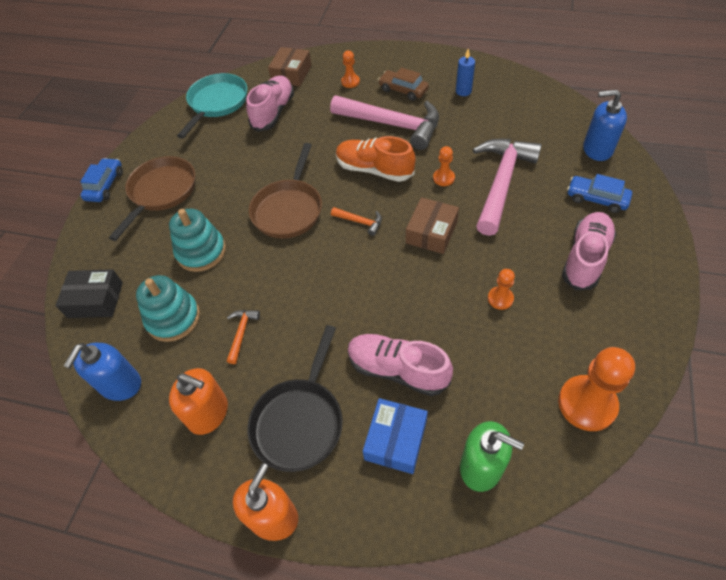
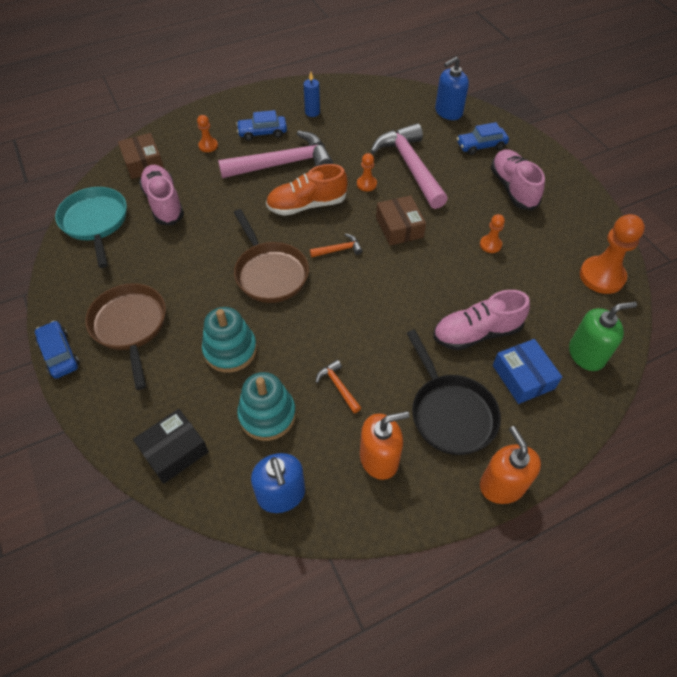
camera: 45 degrees left, 0 degrees up
brown car [378,67,429,101] -> blue car [236,110,287,141]

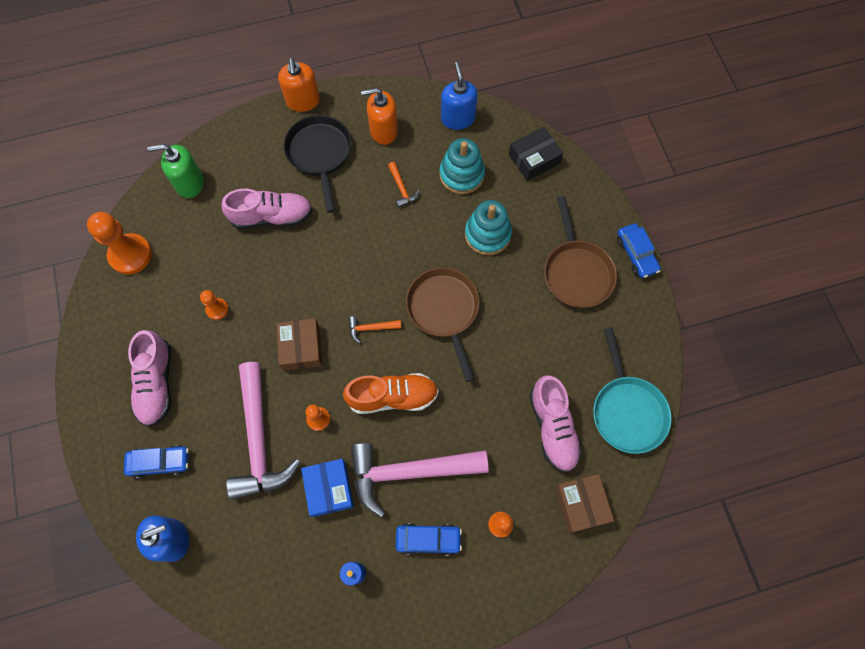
camera: 170 degrees left, 15 degrees up
blue box [493,339,562,404] -> blue box moved to [301,459,354,517]

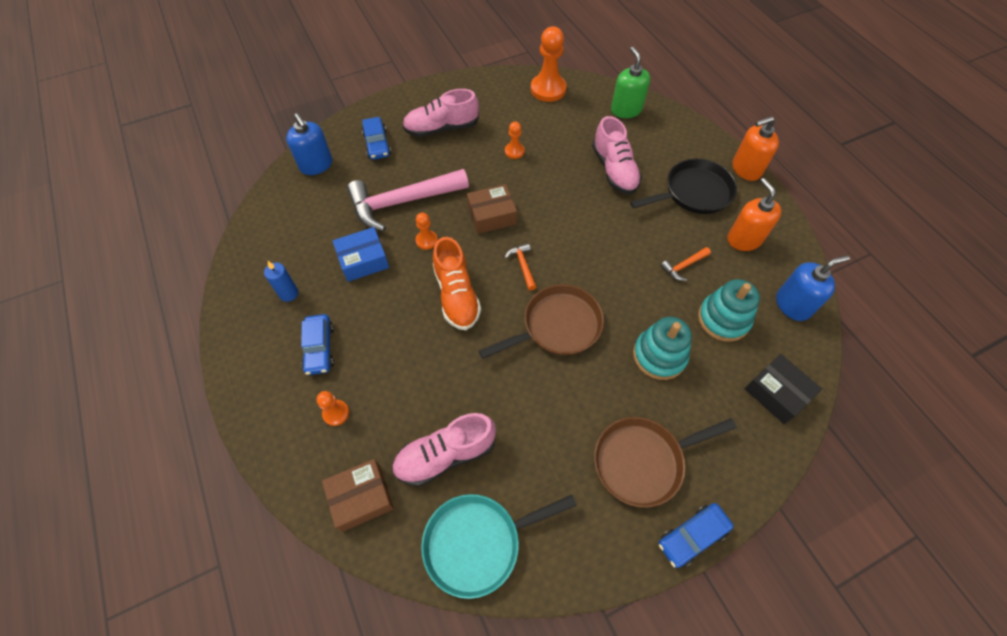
camera: 80 degrees right, 10 degrees down
pink hammer [351,443,489,518] -> none

